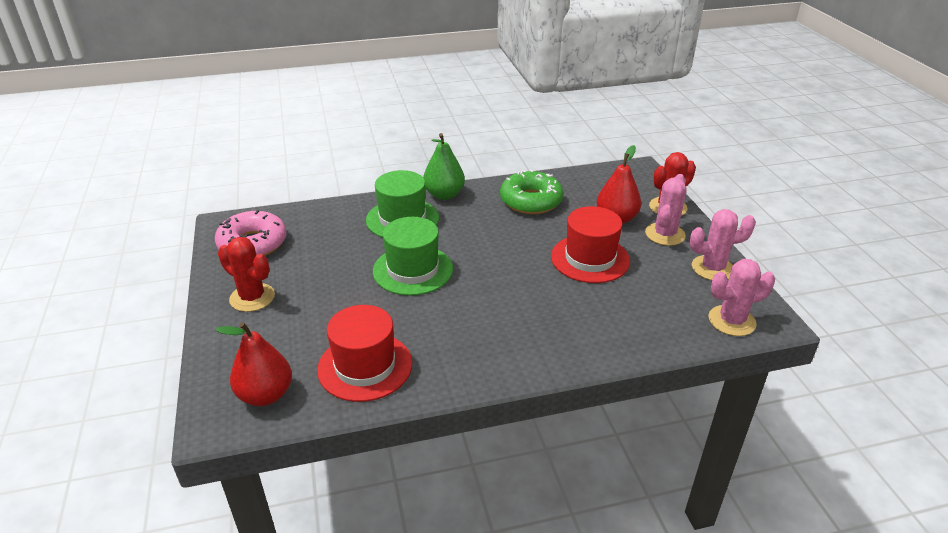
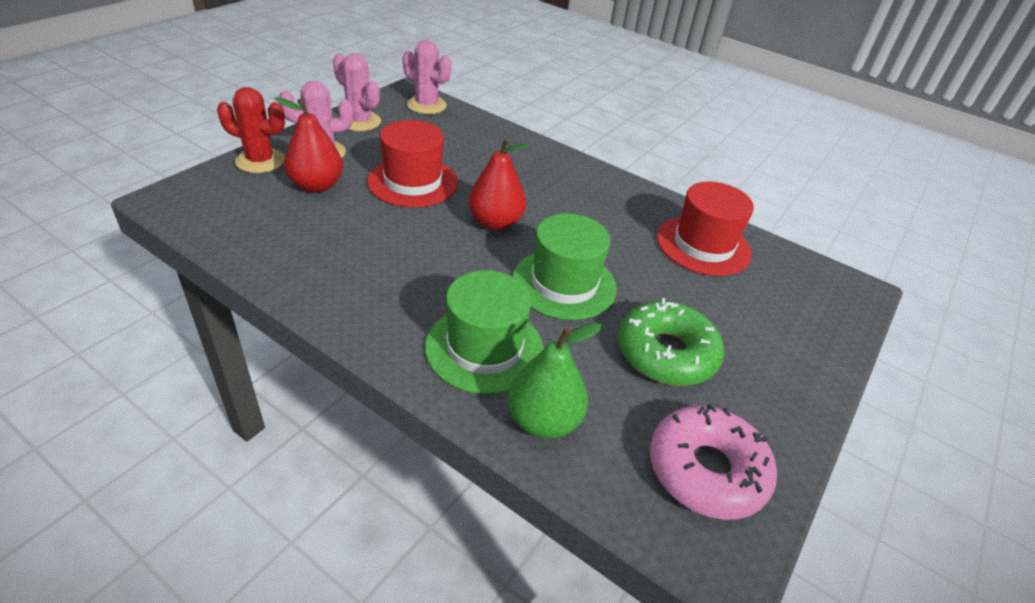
camera: 135 degrees left, 5 degrees up
red pear [216,322,292,406] -> red pear moved to [468,138,529,231]
red cactus [218,237,275,312] -> none
green pear [423,133,465,200] -> green pear moved to [508,322,602,439]
green donut [500,169,564,214] -> green donut moved to [618,298,724,386]

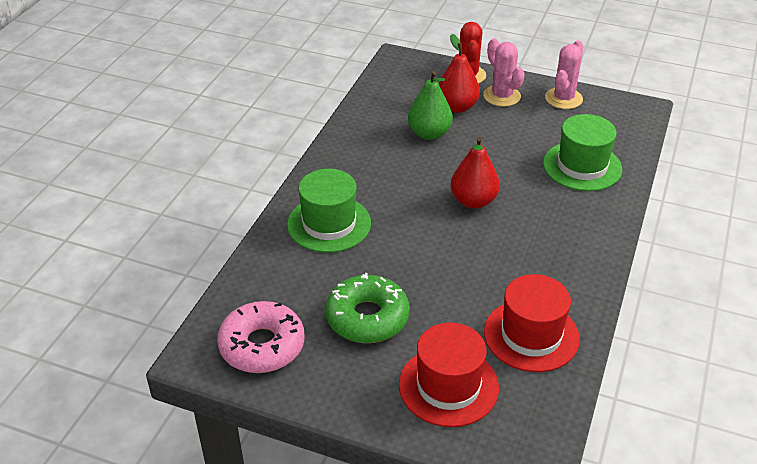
camera: 80 degrees right, 0 degrees up
red hat [367,120,458,207] -> red hat moved to [399,323,499,427]
pink cactus [403,40,452,114] -> none
green pear [508,322,602,439] -> green pear moved to [408,71,453,140]
green hat [513,214,617,320] -> green hat moved to [543,114,622,191]

